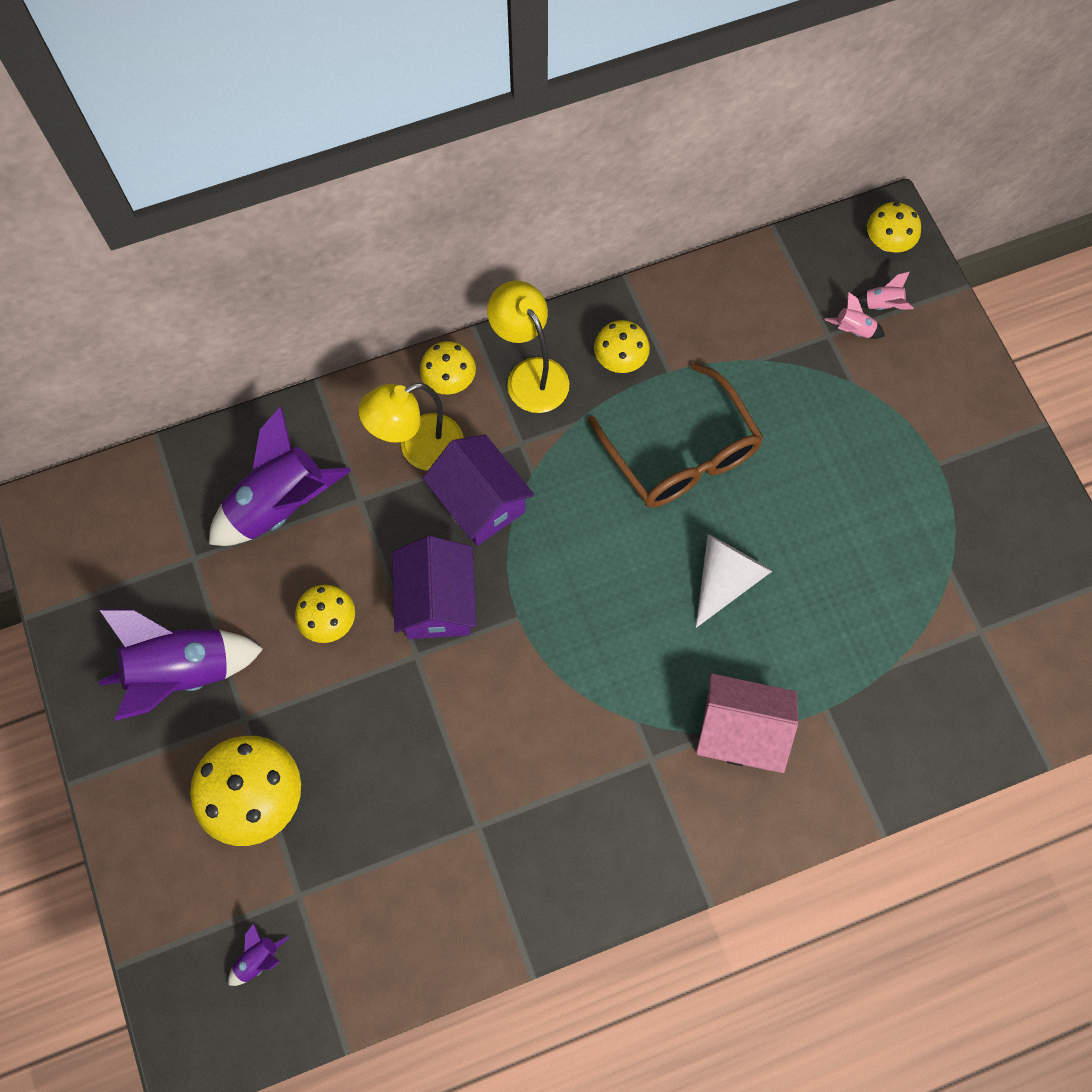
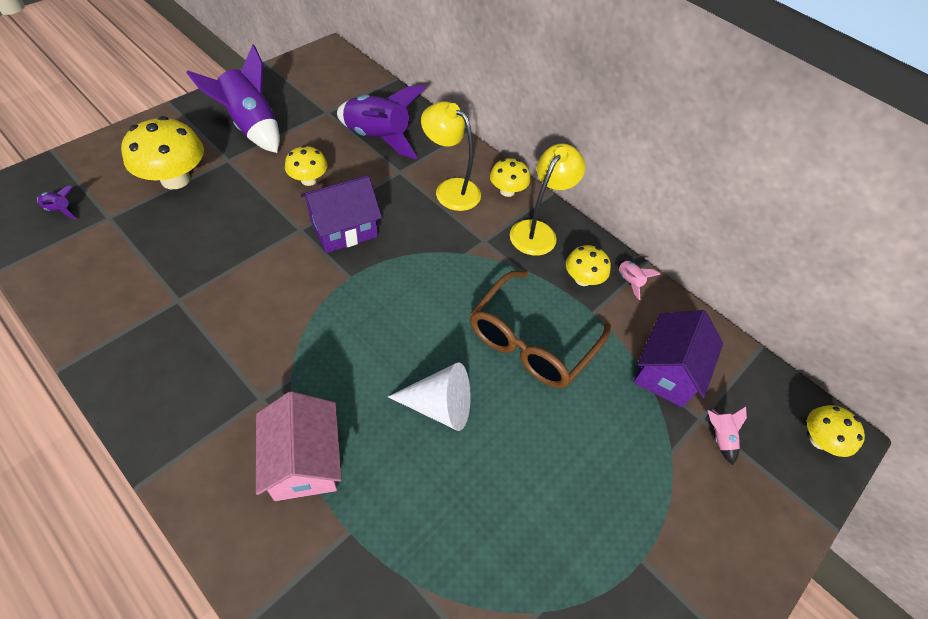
camera: 60 degrees right, 15 degrees down
purple house [423,435,534,546] -> purple house moved to [633,310,723,407]
pink rocket [857,272,914,310] -> pink rocket moved to [618,260,660,300]

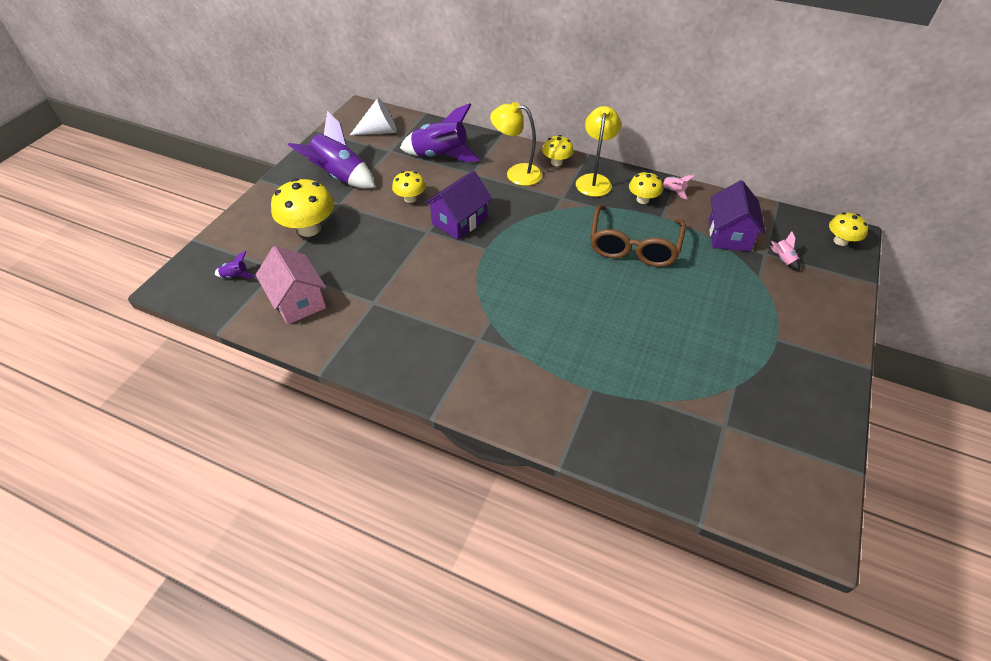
camera: 15 degrees left, 5 degrees down
pink house [256,391,342,501] -> pink house moved to [256,246,327,325]
white cone [388,362,470,431] -> white cone moved to [350,98,397,135]

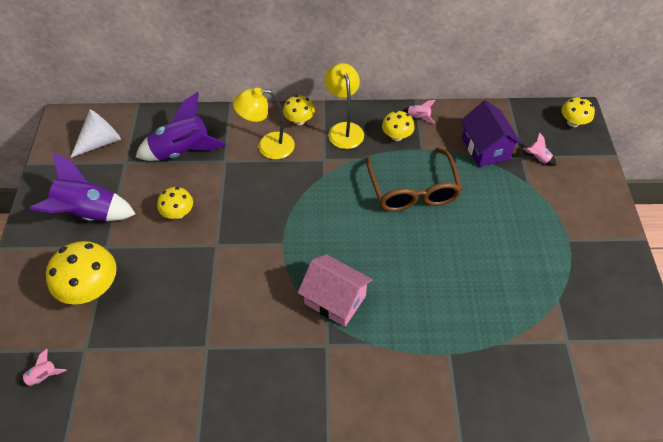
camera: 25 degrees left, 5 degrees up
purple rocket [215,251,255,279] -> pink rocket [19,349,67,386]
pink house [256,246,327,325] -> pink house moved to [298,254,373,327]
purple house [424,170,492,240] -> none

